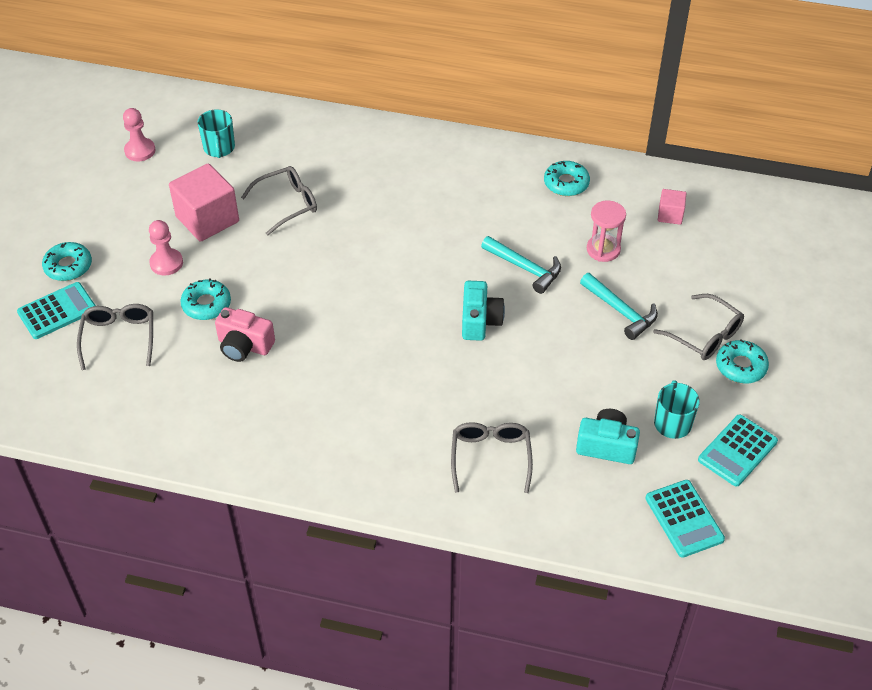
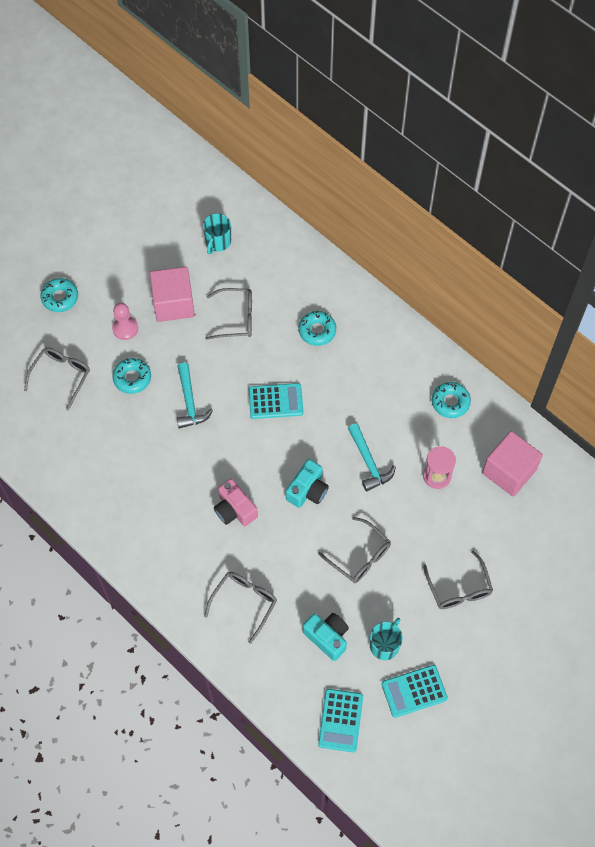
camera: 30 degrees right, 15 degrees up
turquoise calculator [17,282,96,339] -> turquoise calculator moved to [249,383,304,419]
pink pawn [123,108,155,162] -> none
pink camera [215,307,275,362] -> pink camera moved to [214,479,258,526]
turquoise hammer [580,273,658,340] -> turquoise hammer moved to [177,362,213,429]
pink cube [658,189,687,225] -> pink cube [482,431,543,496], size x1.97
turquoise donut [716,340,769,383] -> turquoise donut moved to [298,311,336,346]
none -> grey glasses [318,517,391,583]

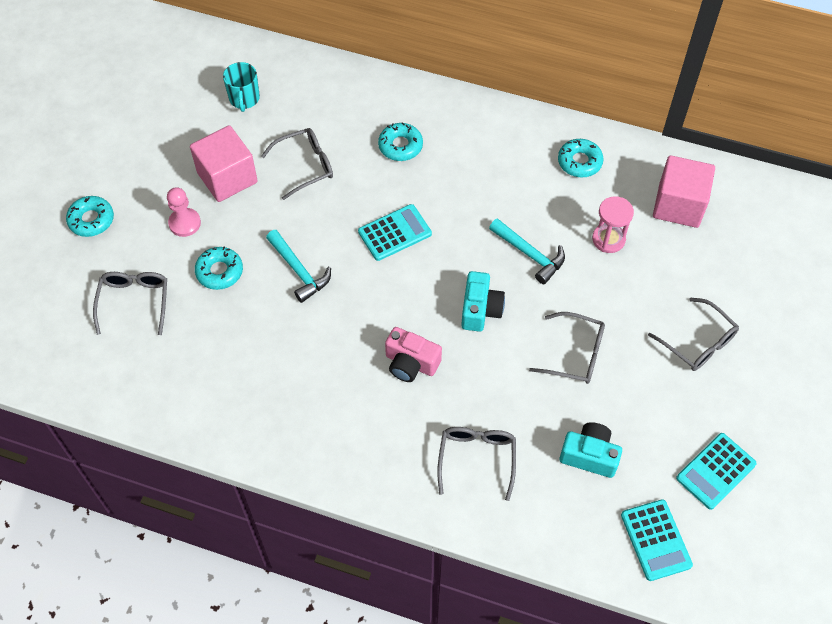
camera: 25 degrees left, 5 degrees down
turquoise mug [370,618,403,660] -> none

